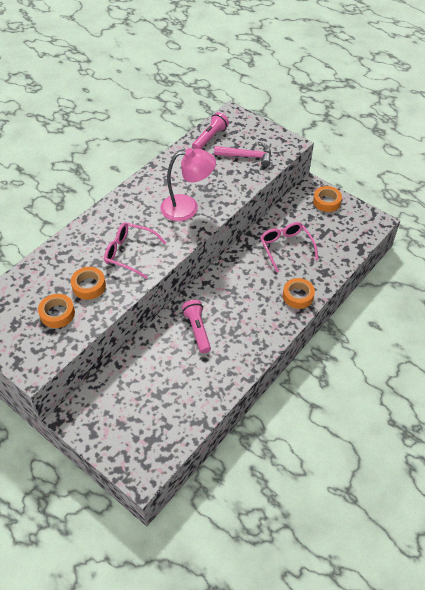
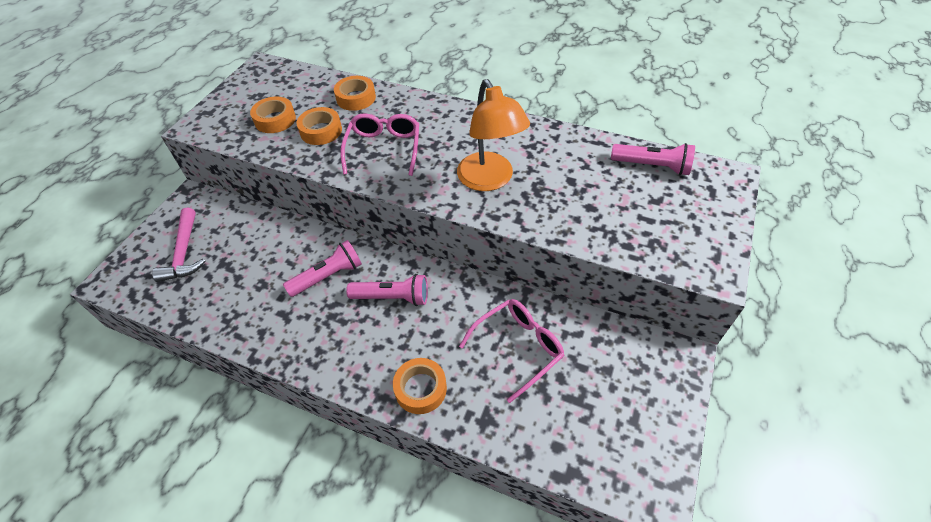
camera: 75 degrees right, 0 degrees up
pink lamp [160,148,216,221] -> orange lamp [457,79,530,191]
pink hammer [214,143,271,167] -> pink hammer moved to [152,208,206,282]
orange tape [313,186,342,212] -> orange tape moved to [334,76,376,111]
none -> pink flashlight [346,274,428,306]

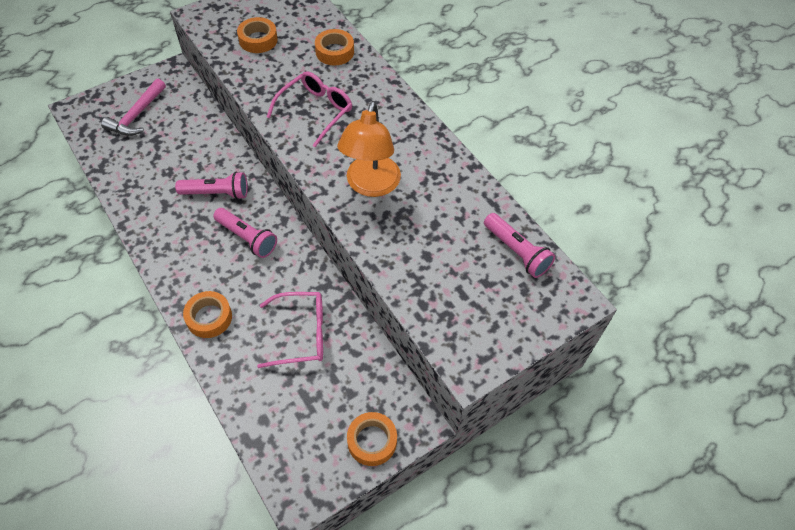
camera: 30 degrees right, 5 degrees up
orange tape [297,107,342,145] -> orange tape moved to [347,412,397,466]

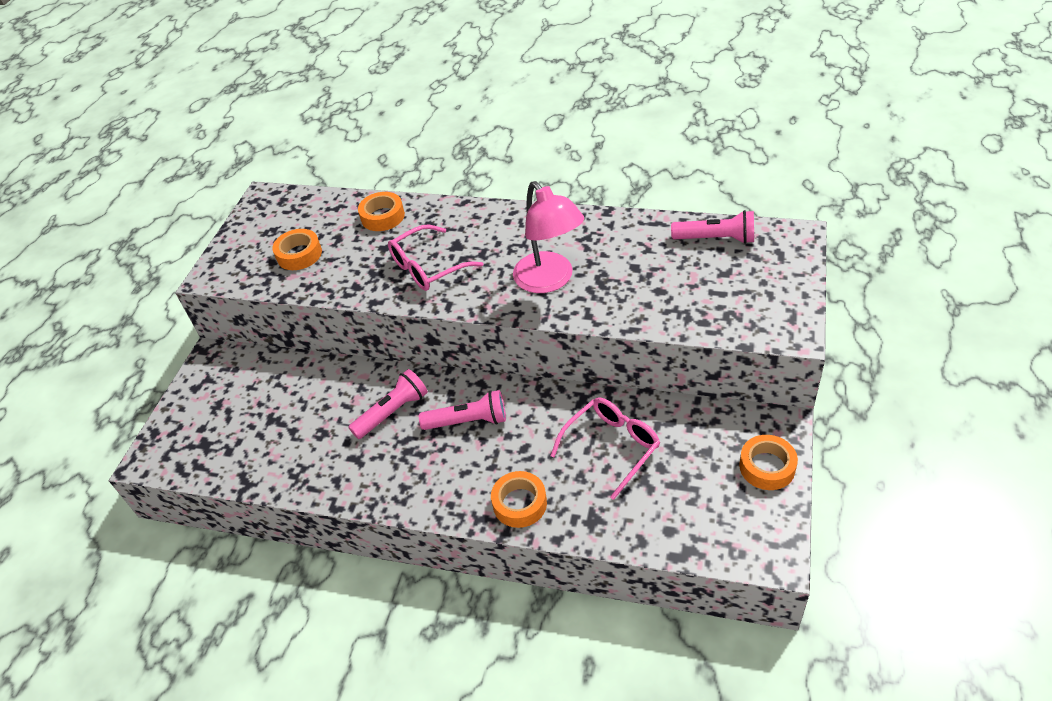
camera: 35 degrees left, 10 degrees down
pink hammer [101,78,166,136] -> none
pink glasses [267,71,352,147] -> pink glasses turned 120 degrees counterclockwise [388,225,483,291]
orange lamp [337,101,401,197] -> pink lamp [513,181,584,293]

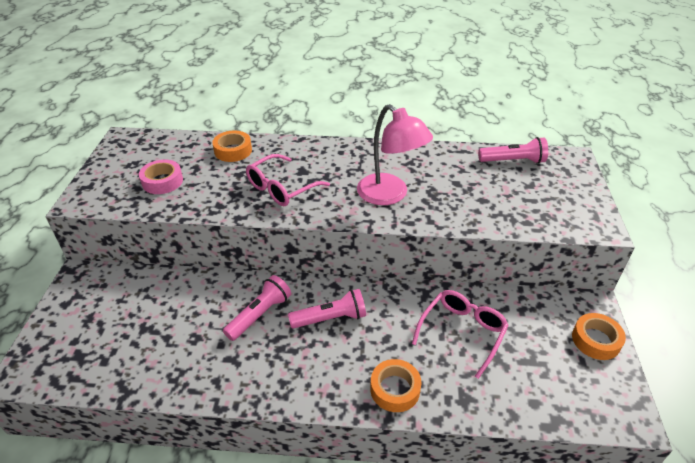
camera: 15 degrees left, 5 degrees down
orange tape [272,229,322,270] -> pink tape [139,159,183,194]

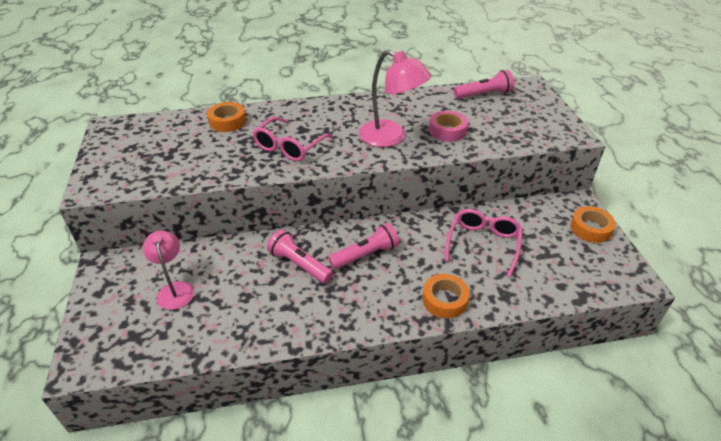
camera: 15 degrees left, 0 degrees up
pink tape [139,159,183,194] -> pink tape moved to [429,111,468,142]
pink flashlight [223,275,291,341] -> pink flashlight turned 75 degrees counterclockwise [267,229,333,284]
none -> pink lamp [143,230,194,310]

